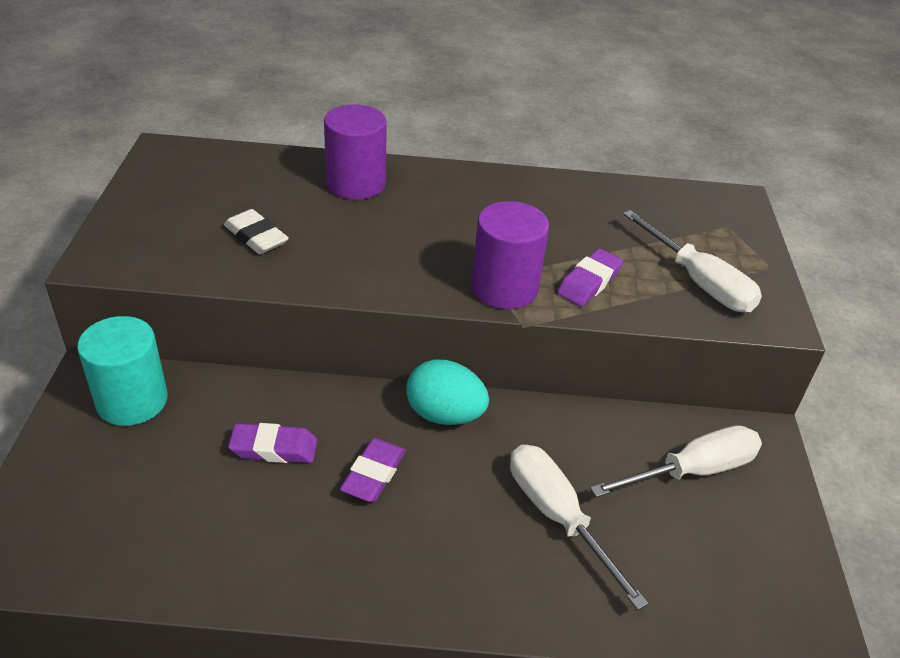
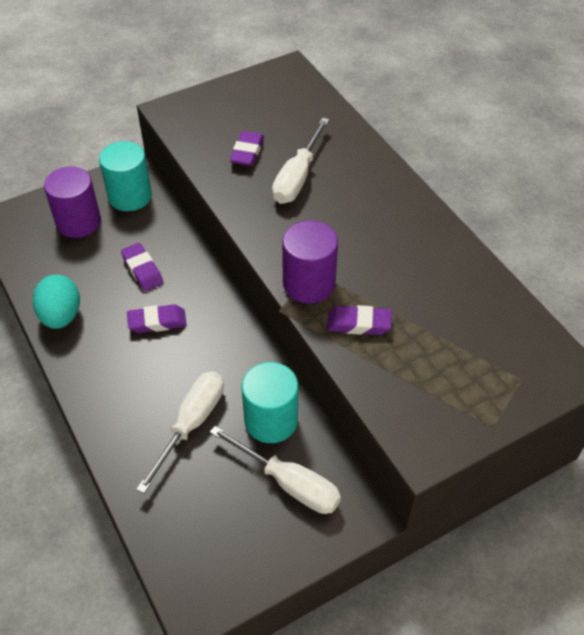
camera: 60 degrees right, 10 degrees up
white eraser [224,209,289,254] -> purple eraser [230,131,264,166]
purple cylinder [324,104,387,200] -> purple cylinder moved to [44,166,101,238]
turquoise egg [406,359,489,425] -> turquoise egg moved to [32,275,80,329]
white screwdriver [623,210,762,312] -> white screwdriver moved to [272,118,329,204]
none -> turquoise cylinder [241,362,298,443]

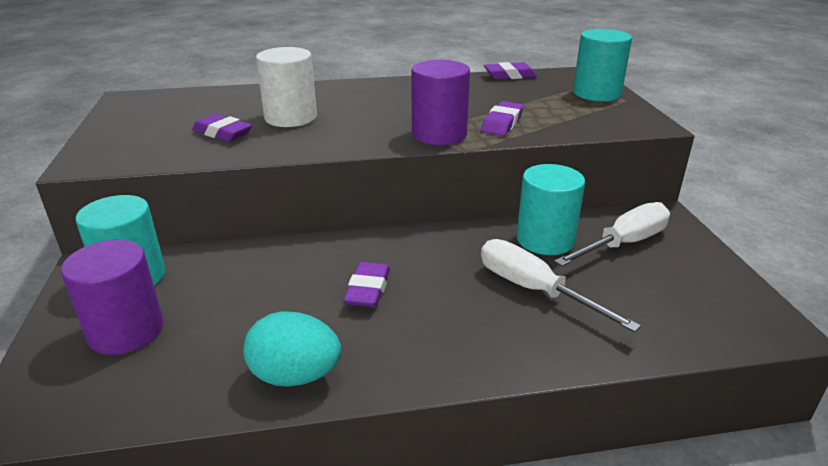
camera: 70 degrees left, 20 degrees down
purple eraser [121,243,164,291] -> purple eraser moved to [484,62,537,80]
white screwdriver [272,118,329,204] -> white cylinder [256,47,317,127]
none -> turquoise cylinder [573,29,632,101]

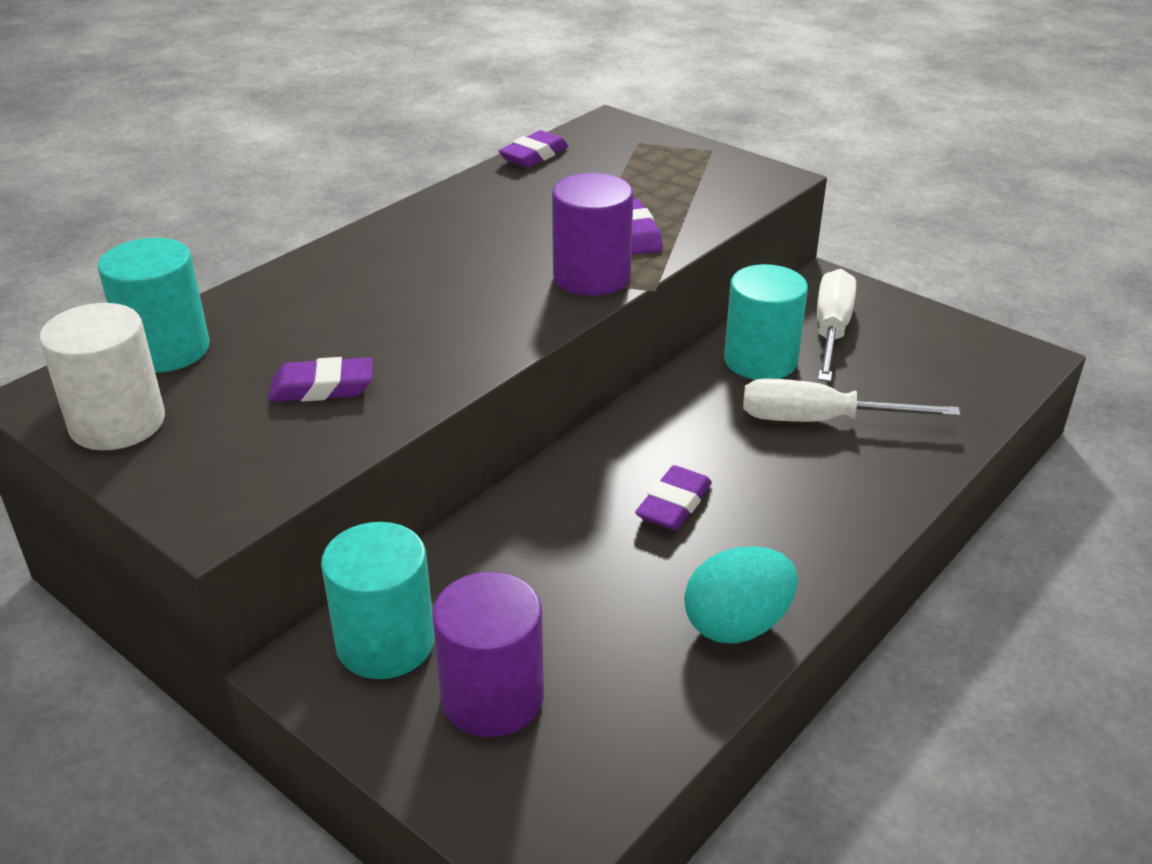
camera: 40 degrees left, 5 degrees up
white cylinder [256,47,317,127] -> white cylinder moved to [39,303,165,450]
purple eraser [344,262,390,307] -> purple eraser turned 60 degrees clockwise [635,465,712,530]
turquoise cylinder [573,29,632,101] -> turquoise cylinder moved to [98,238,210,373]

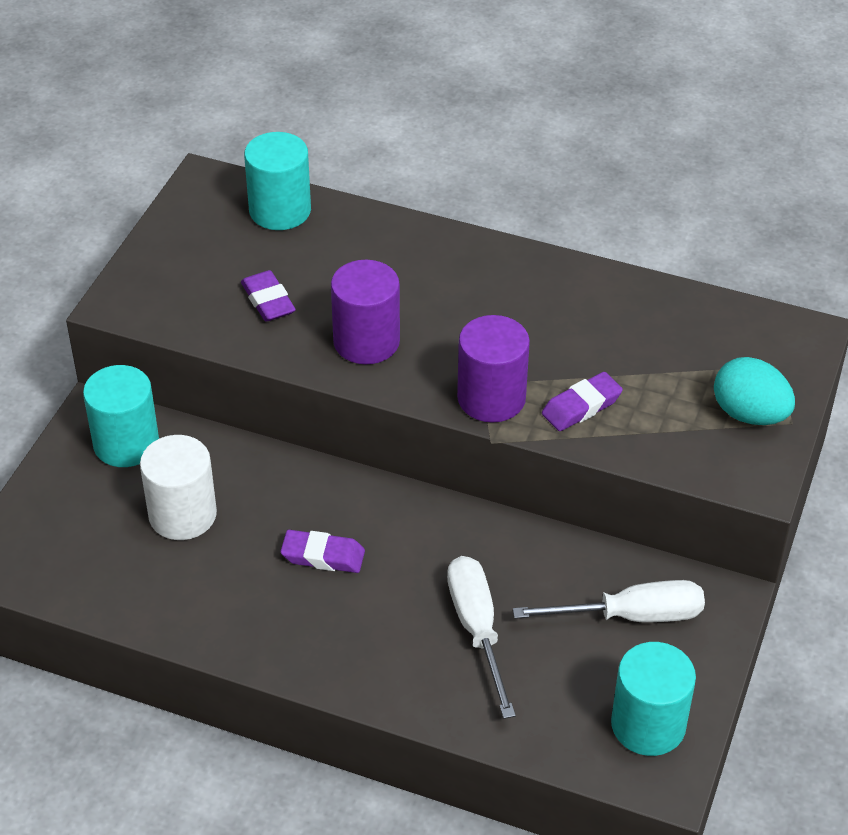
camera: 70 degrees right, 10 degrees up
white cylinder [39,303,165,450] -> white cylinder moved to [140,435,217,540]
purple cylinder [432,572,544,737] -> purple cylinder moved to [331,260,400,364]
purple eraser [499,130,569,167] -> none
turquoise egg [684,546,798,644] -> turquoise egg moved to [714,357,795,425]
turquoise cylinder [724,264,808,380] -> turquoise cylinder moved to [611,642,696,756]

